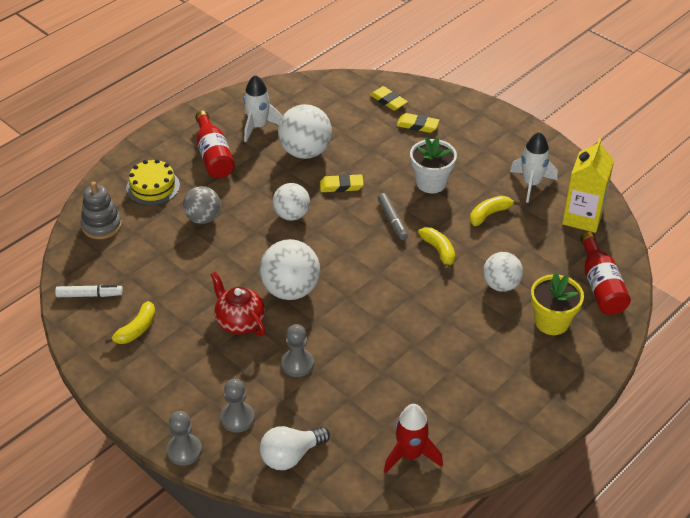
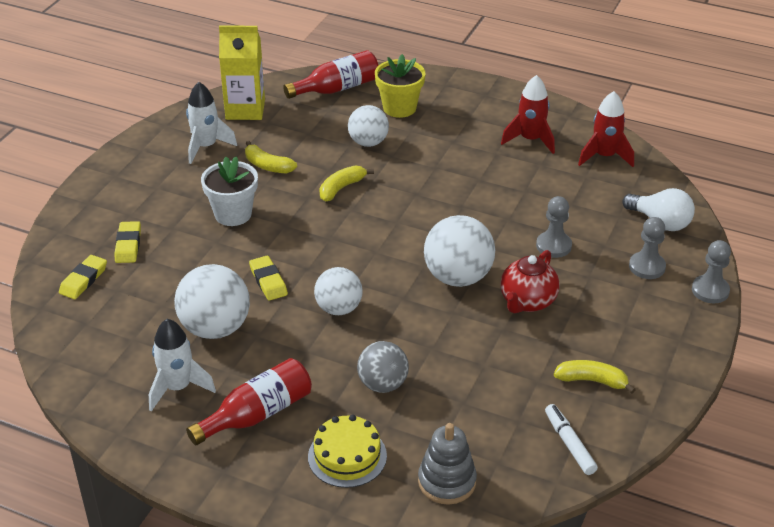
camera: 110 degrees left, 5 degrees down
grey marker [378,193,408,240] -> none
none -> red rocket [501,75,555,154]

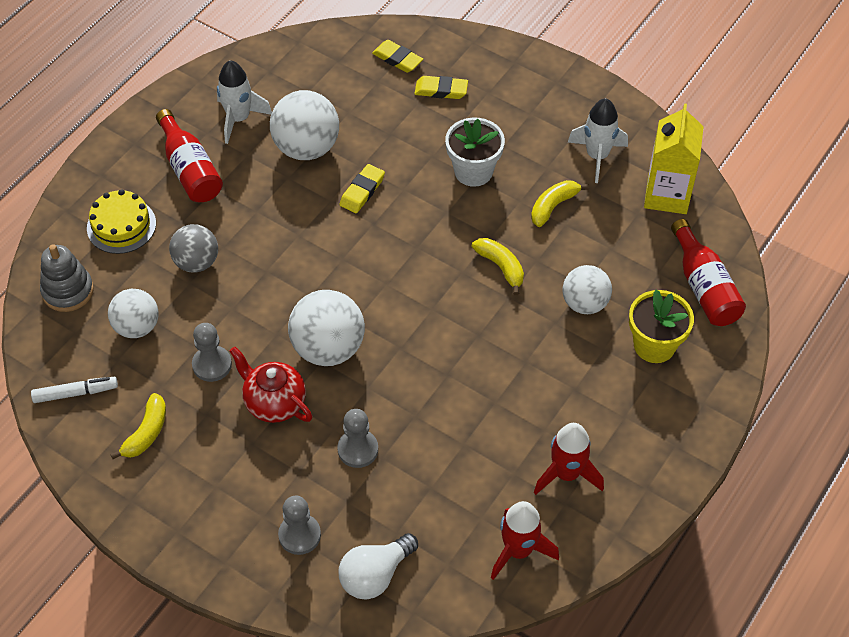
camera: 100 degrees right, 15 degrees up
yellow eraser [249,256,288,301] -> yellow eraser turned 45 degrees counterclockwise [339,164,385,213]
white ball [314,267,363,315] -> white ball moved to [108,289,159,338]
grey pawn [692,240,731,303] -> grey pawn moved to [192,323,232,382]

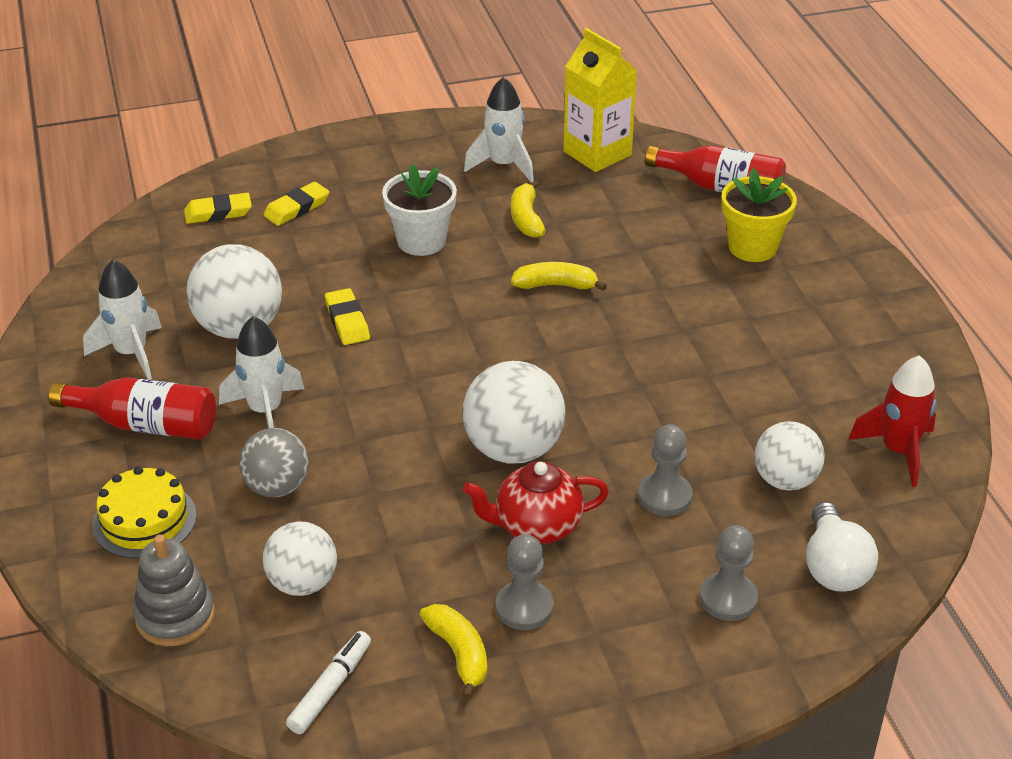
camera: 50 degrees left, 15 degrees down
grey pawn [192,323,232,382] -> grey pawn moved to [496,534,554,630]
red rocket [534,423,604,495] -> none
white ball [562,265,612,314] -> white ball moved to [755,421,825,491]
none -> white rocket [219,316,304,429]

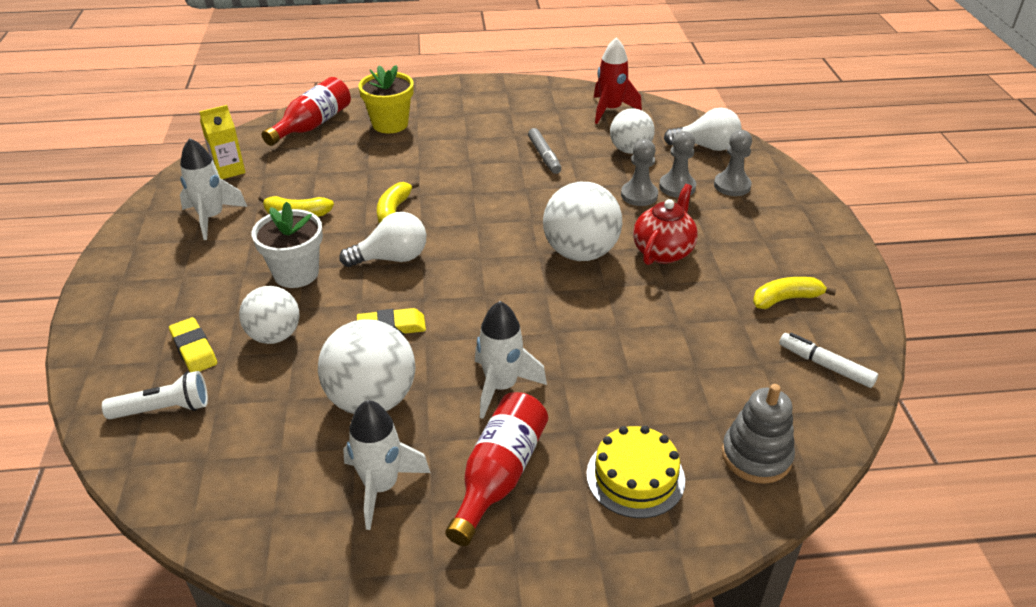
camera: 80 degrees left, 0 degrees up
yellow eraser [184,193,252,224] -> white flashlight [102,371,208,419]
grey ball [239,428,309,497] -> none
white ball [263,521,337,596] -> white ball moved to [239,286,299,344]
red teapot [463,461,609,544] -> red teapot turned 150 degrees counterclockwise [633,184,698,265]
grey pawn [496,534,554,630] -> grey pawn moved to [659,131,696,197]
yellow carton [563,28,637,172] -> yellow carton [199,105,246,179], size x0.63
none -> white light bulb [339,212,426,267]
none -> grey marker [528,128,561,174]

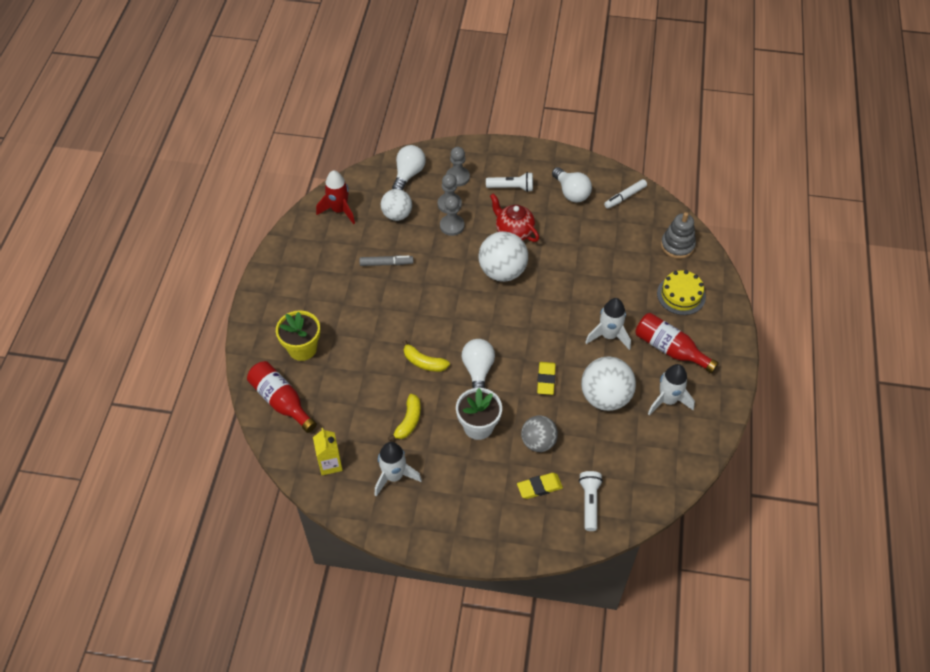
camera: 75 degrees left, 15 degrees up
white ball [239,286,299,344] -> grey ball [521,415,558,452]
yellow banana [753,277,836,309] -> white light bulb [552,167,592,203]
none -> white flashlight [486,172,533,192]

